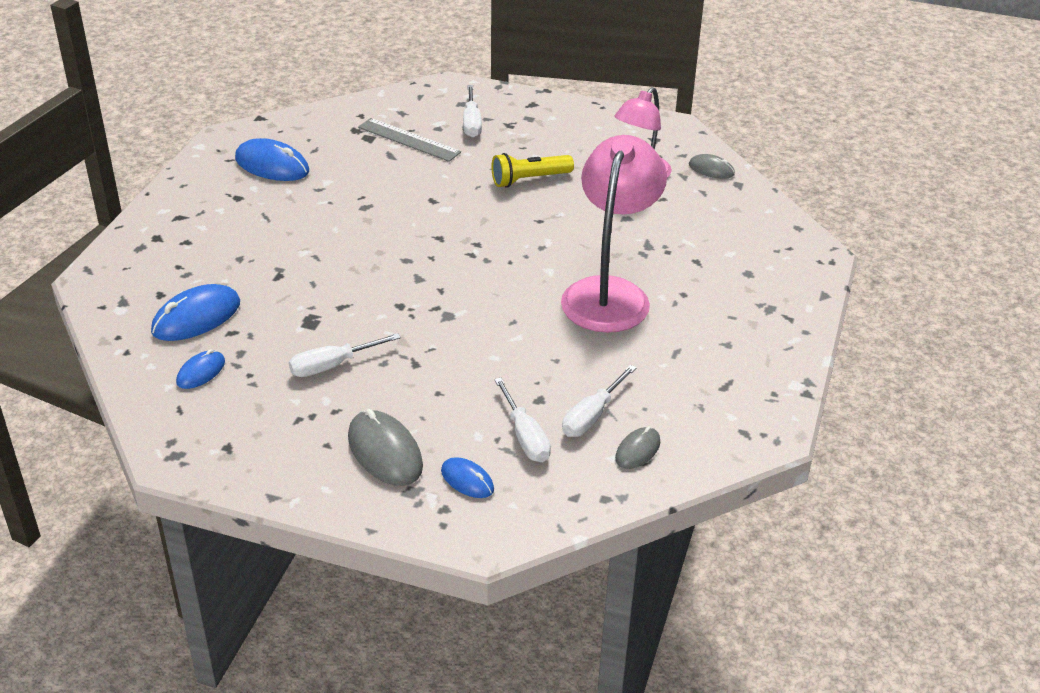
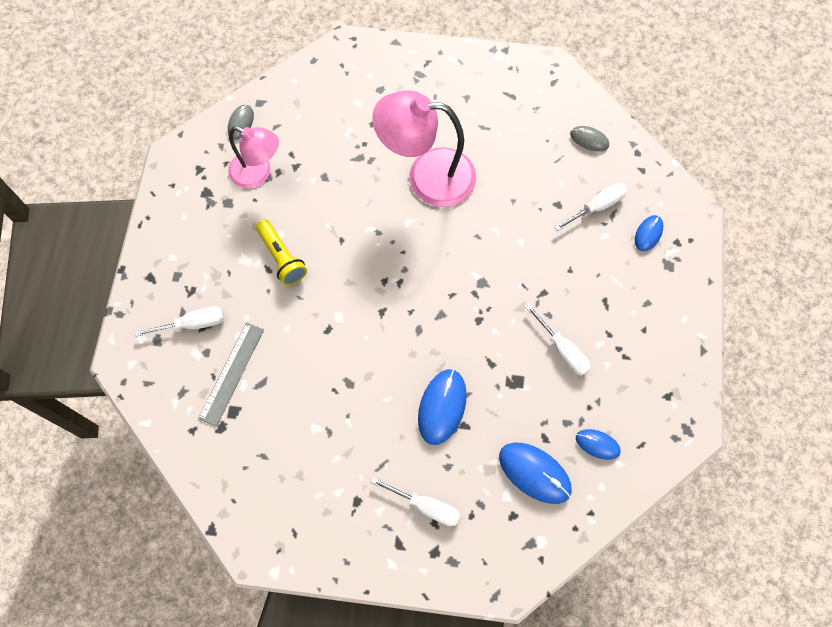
camera: 100 degrees left, 30 degrees up
blue mouse [235,138,309,181] -> blue mouse moved to [418,369,467,445]
grey mouse [348,409,423,486] -> none
white screwdriver [562,365,637,437] -> white screwdriver moved to [371,477,460,526]

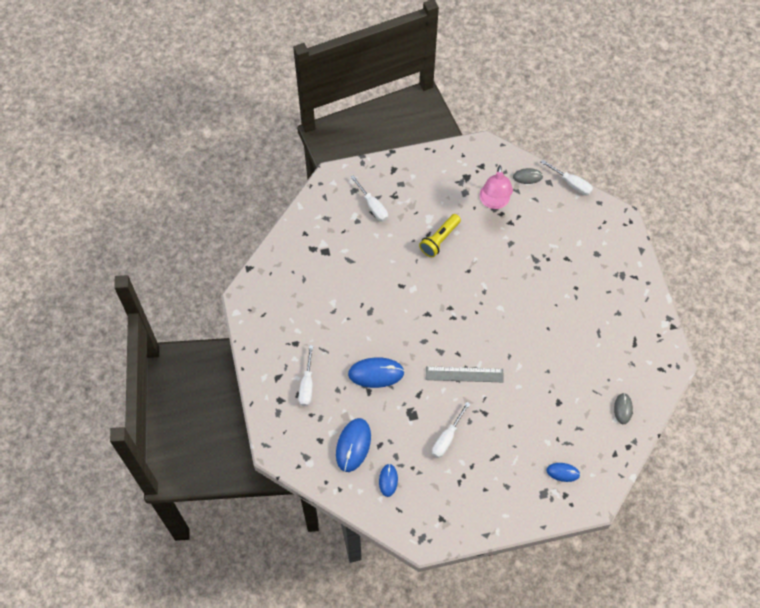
camera: 70 degrees right, 5 degrees down
grey ruler [198,322,264,426] -> grey ruler moved to [426,366,503,382]
pink lamp [372,90,476,207] -> none
white screwdriver [555,183,627,231] -> white screwdriver moved to [541,159,593,195]

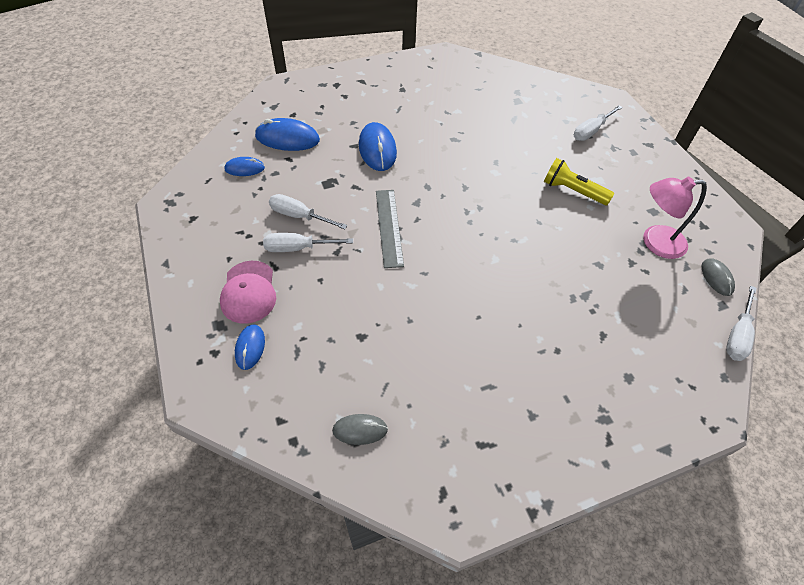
camera: 80 degrees right, 10 degrees down
white screwdriver [298,345,313,406] -> white screwdriver moved to [263,233,353,252]
none -> pink cap [220,261,276,324]

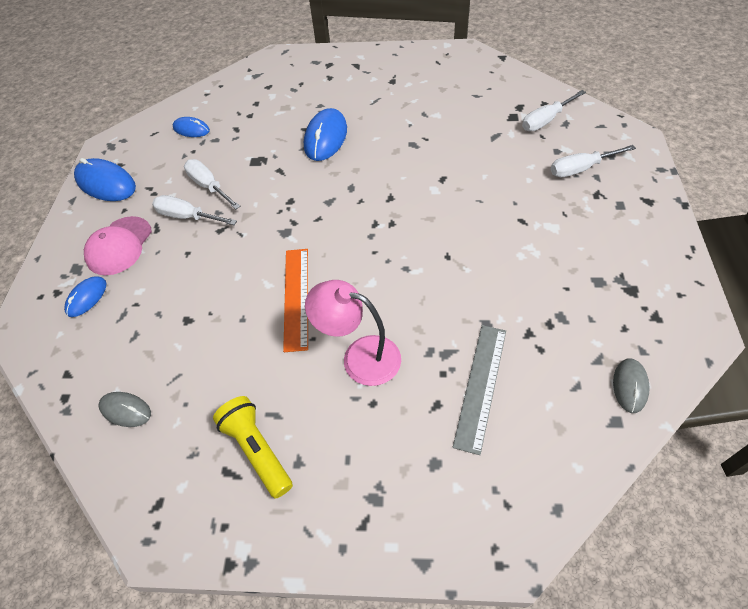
camera: 30 degrees right, 0 degrees up
blue mouse [255,118,320,151] -> blue mouse moved to [74,158,136,201]
grey ruler [376,190,404,268] -> grey ruler moved to [453,325,506,455]
yellow flashlight [544,158,614,205] -> yellow flashlight moved to [213,396,293,499]
pink lamp [643,177,707,259] -> pink lamp moved to [305,280,401,386]
white screwdriver [726,286,757,361] -> white screwdriver moved to [522,90,586,131]
none -> orange ruler [283,249,308,352]

